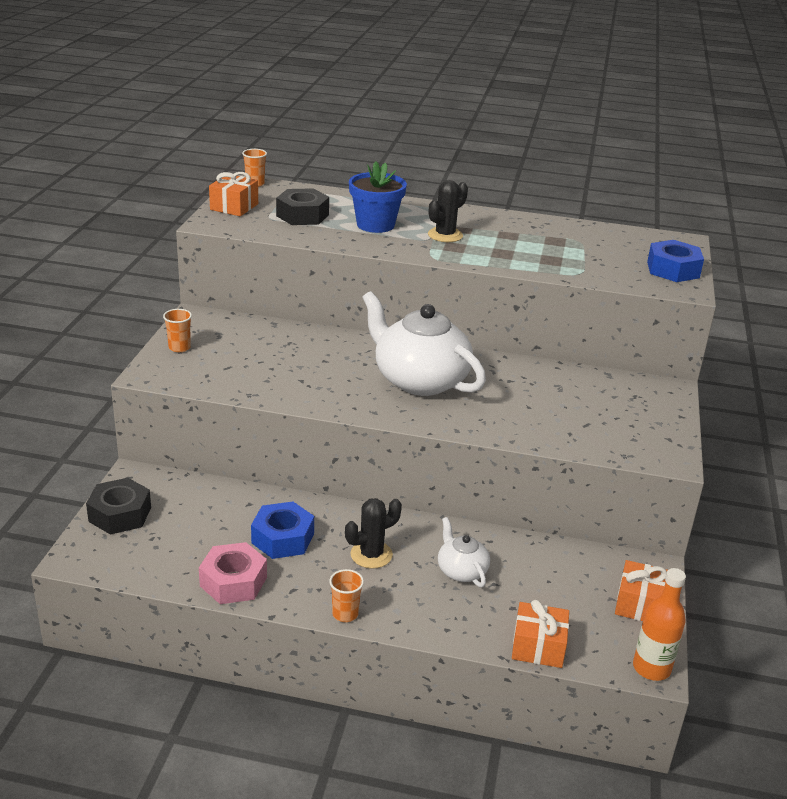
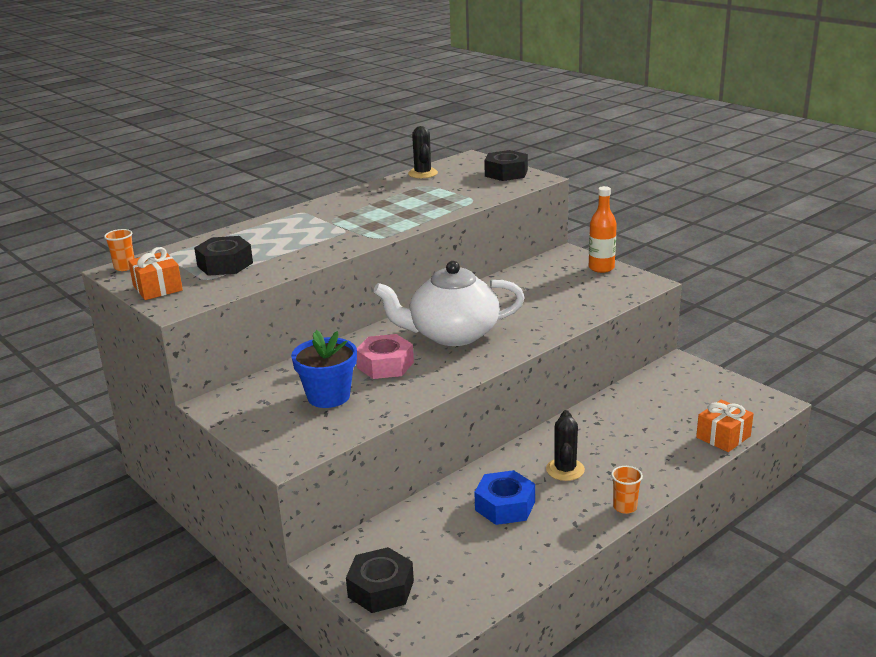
camera: 50 degrees left, 5 degrees down
orange cup [163,309,192,352] -> none
pink nut [199,542,267,604] -> pink nut moved to [357,334,414,379]
blue flower pot [349,161,407,233] -> blue flower pot moved to [291,330,357,408]
black cactus [428,180,468,242] -> black cactus moved to [408,126,438,178]
white teapot [438,517,490,587] -> none
orange gift [615,560,668,621] -> none
orange bottle [633,568,686,681] -> orange bottle moved to [589,186,617,273]
blue nut [647,240,704,282] -> black nut [484,150,528,181]

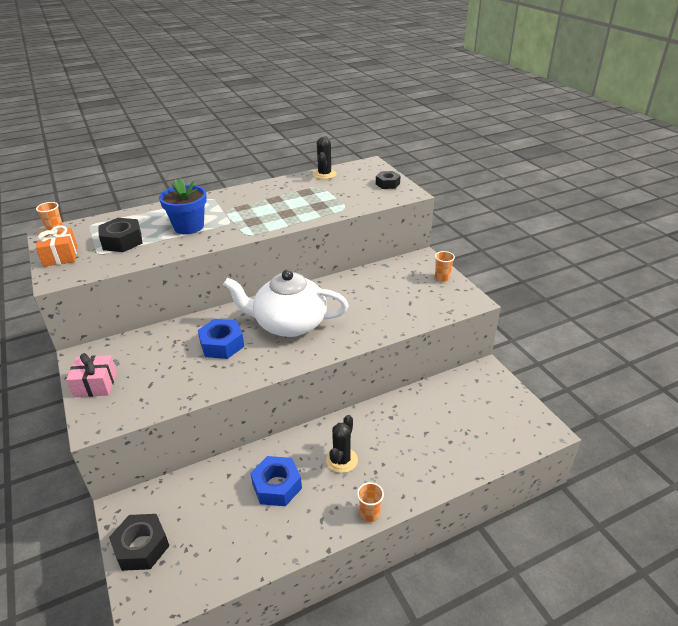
camera: 15 degrees right, 10 degrees up
blue flower pot [291,330,357,408] -> blue flower pot moved to [159,178,207,234]
pink nut [357,334,414,379] -> blue nut [198,319,244,359]
black nut [484,150,528,181] -> black nut [376,171,401,189], size x0.66
orange bottle [589,186,617,273] -> orange cup [435,251,455,282]
orange gift [696,400,754,452] -> none
none -> pink gift [66,353,117,397]

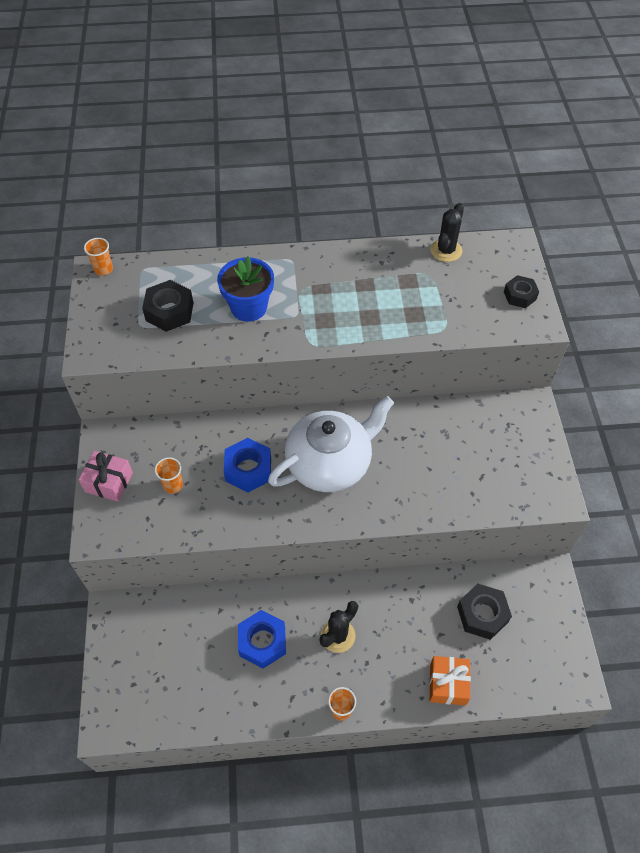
camera: 20 degrees right, 20 degrees up
orange gift [36,225,77,267] -> orange gift moved to [429,656,471,706]
black nut [109,514,169,571] -> black nut moved to [457,584,512,640]
white teapot [223,269,349,337] -> white teapot turned 120 degrees clockwise [268,396,394,492]
orange cup [435,251,455,282] -> orange cup moved to [155,457,183,494]

